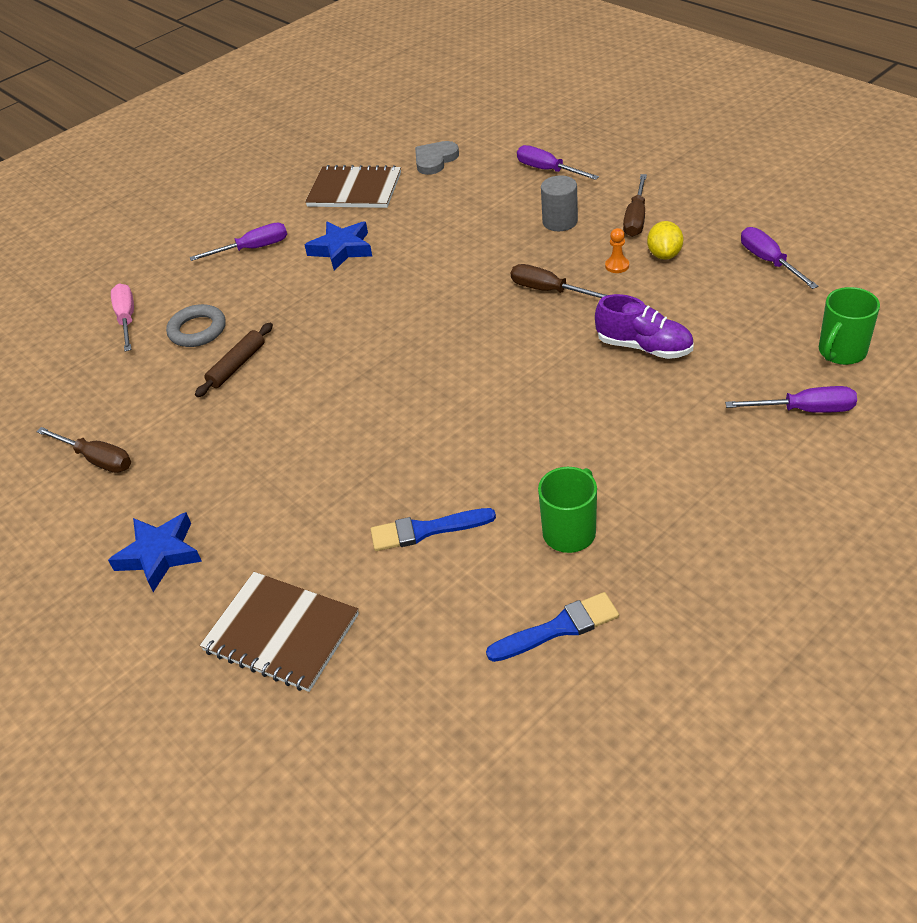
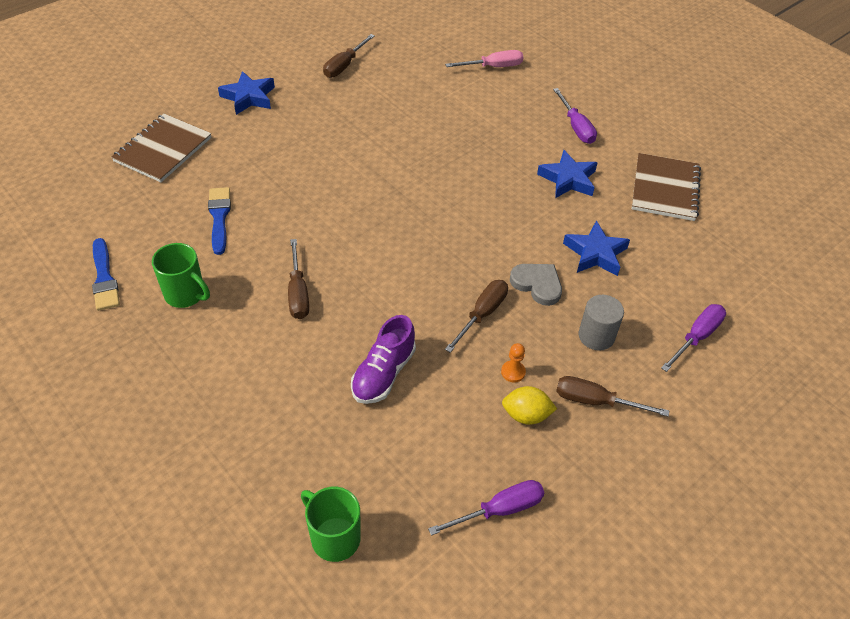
camera: 85 degrees right, 5 degrees up
grey ring [166,304,226,347] -> none
brown rolling pin [195,323,273,397] -> none
grey heart [415,141,459,175] -> grey heart moved to [510,264,562,306]
purple screwdriver [725,386,857,413] -> none
none -> brown screwdriver [288,239,309,319]
none -> blue star [563,221,630,276]

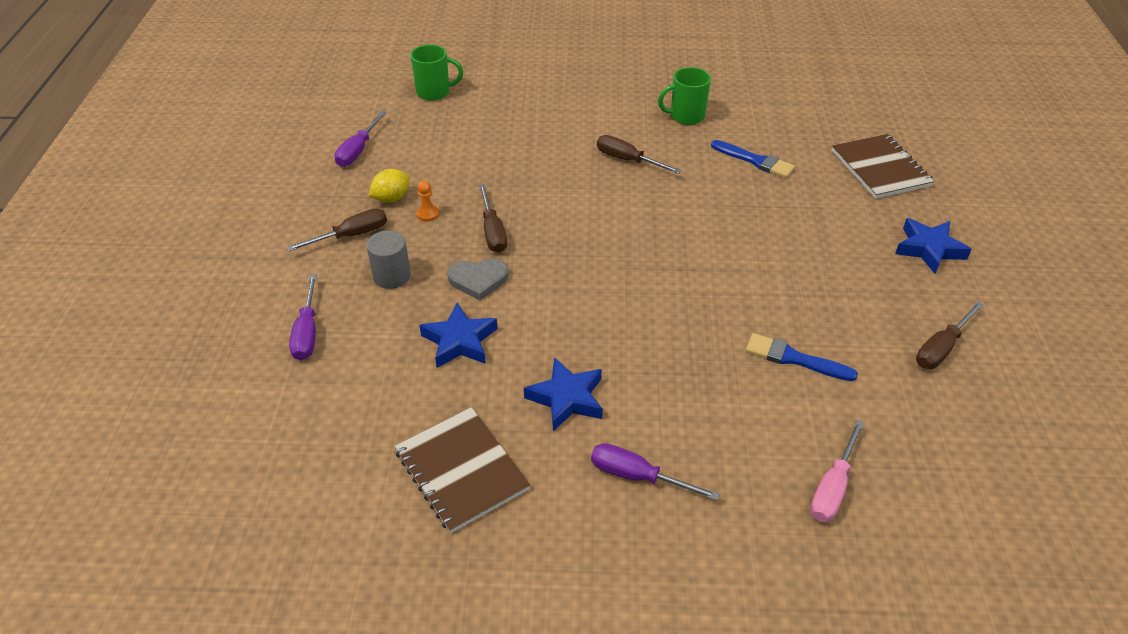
camera: 135 degrees right, 5 degrees down
blue brush [92,238,120,311] -> blue brush moved to [745,333,858,381]
brown screwdriver [323,34,375,78] -> brown screwdriver turned 120 degrees counterclockwise [916,302,984,369]
purple shoe [351,315,416,404] -> none

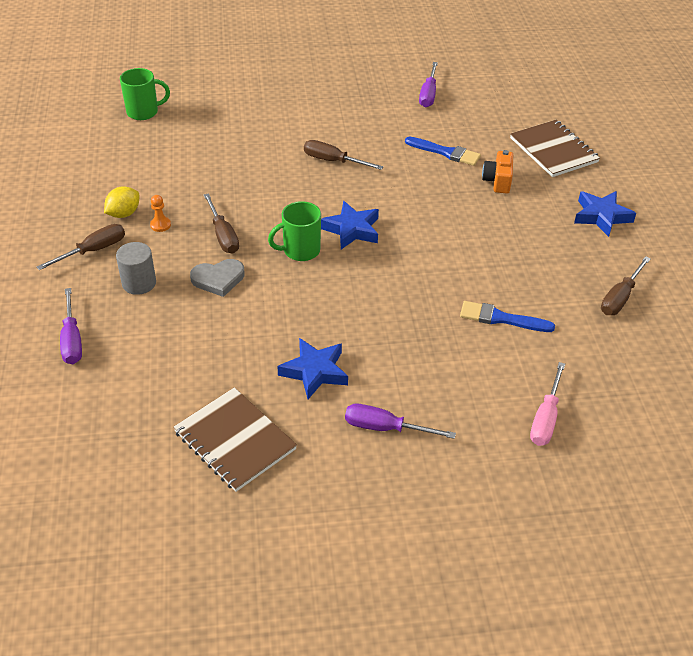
camera: 10 degrees left, 0 degrees up
purple screwdriver [334,111,387,167] -> purple screwdriver moved to [419,62,438,108]
blue star [419,303,498,368] -> blue star moved to [321,201,379,249]
green mug [658,67,711,125] -> green mug moved to [268,201,321,261]
none -> orange camera [482,150,513,194]

